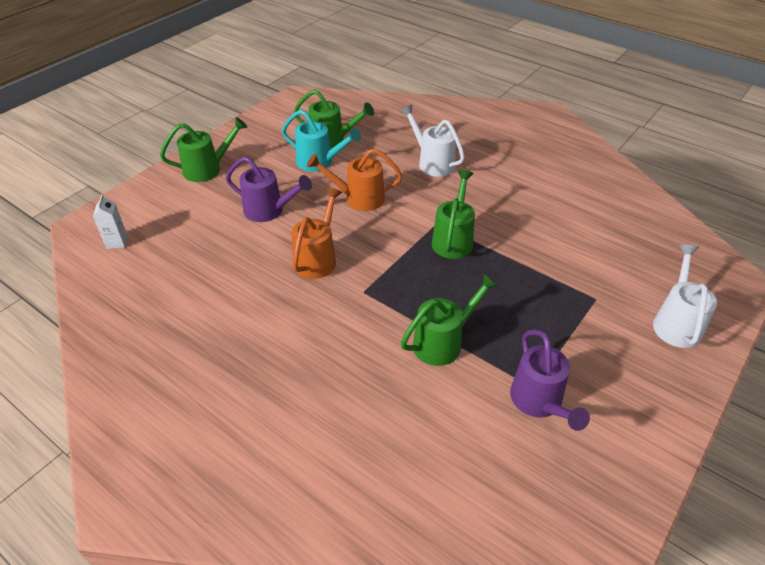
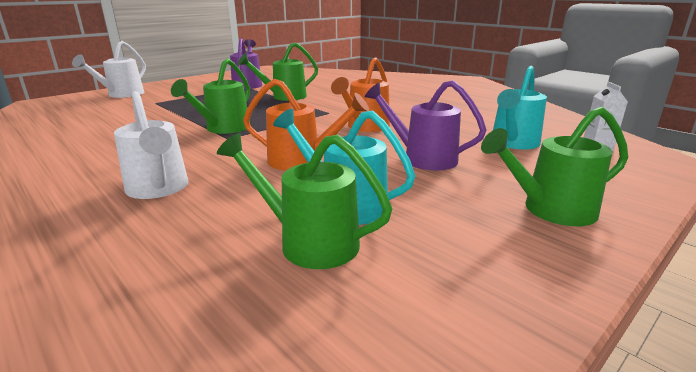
camera: 170 degrees left, 20 degrees down
none -> turquoise watering can [493,66,547,149]

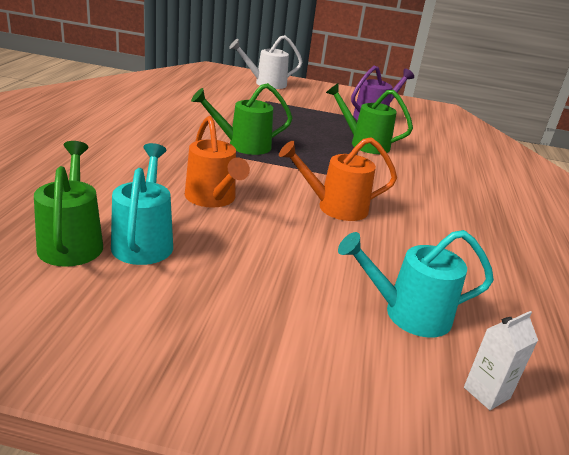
camera: 50 degrees right, 5 degrees up
white watering can [114,91,189,199] -> none
purple watering can [365,80,486,171] -> none
green watering can [481,107,628,226] -> none

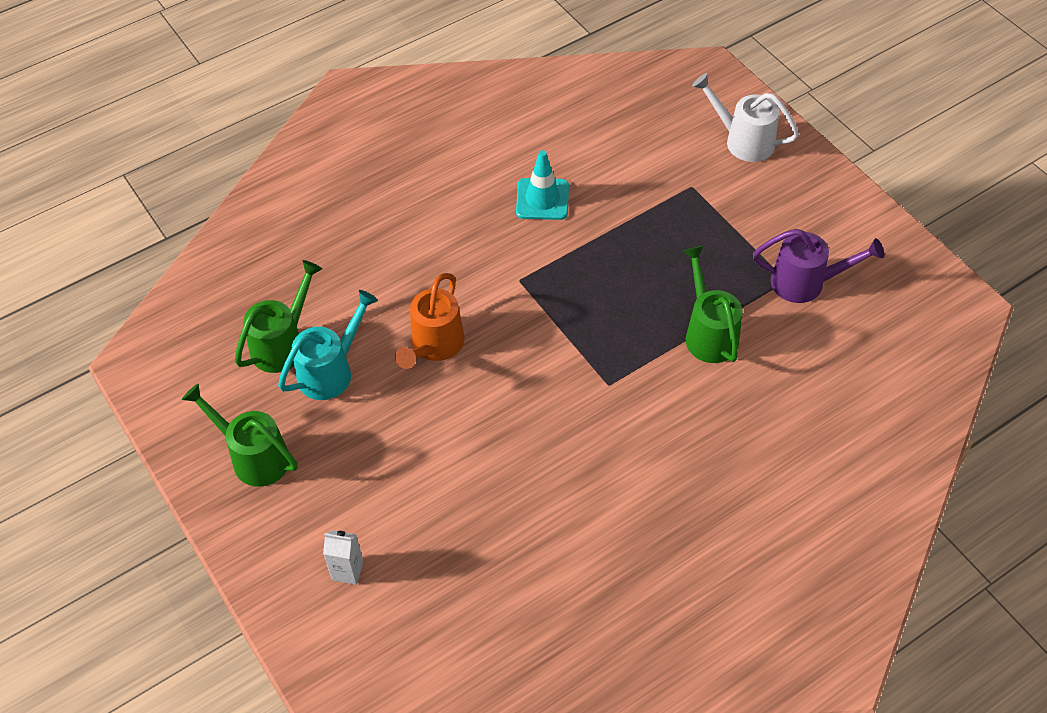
camera: 50 degrees right, 25 degrees up
green watering can [191,83,292,155] -> green watering can moved to [182,384,298,487]
orange watering can [279,137,397,221] -> none
turquoise watering can [338,230,494,338] -> none
white carton [464,311,538,410] -> white carton moved to [323,530,364,585]
none -> turquoise traffic cone [516,150,569,220]

